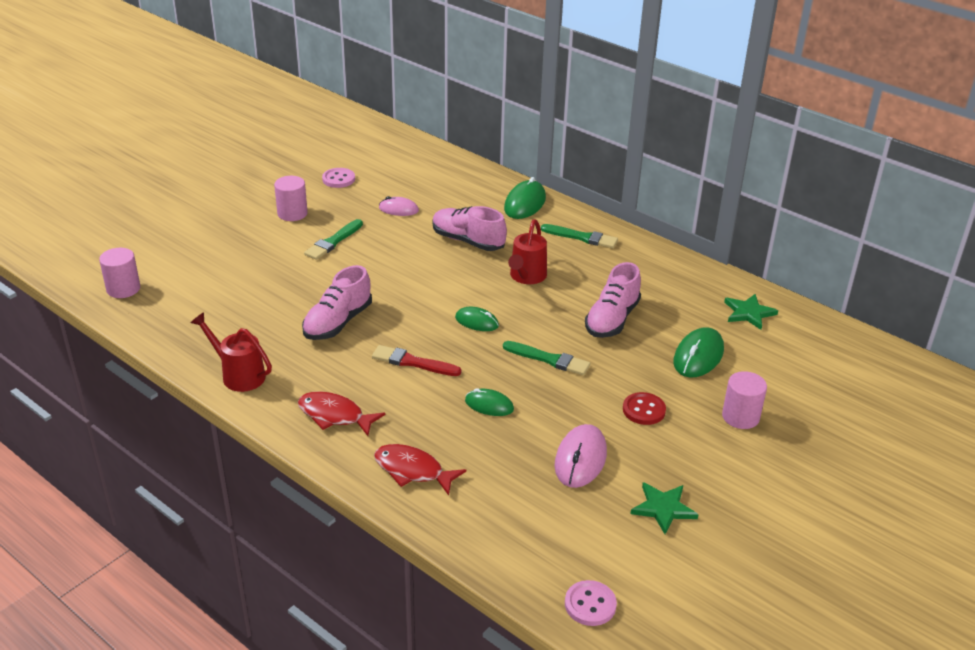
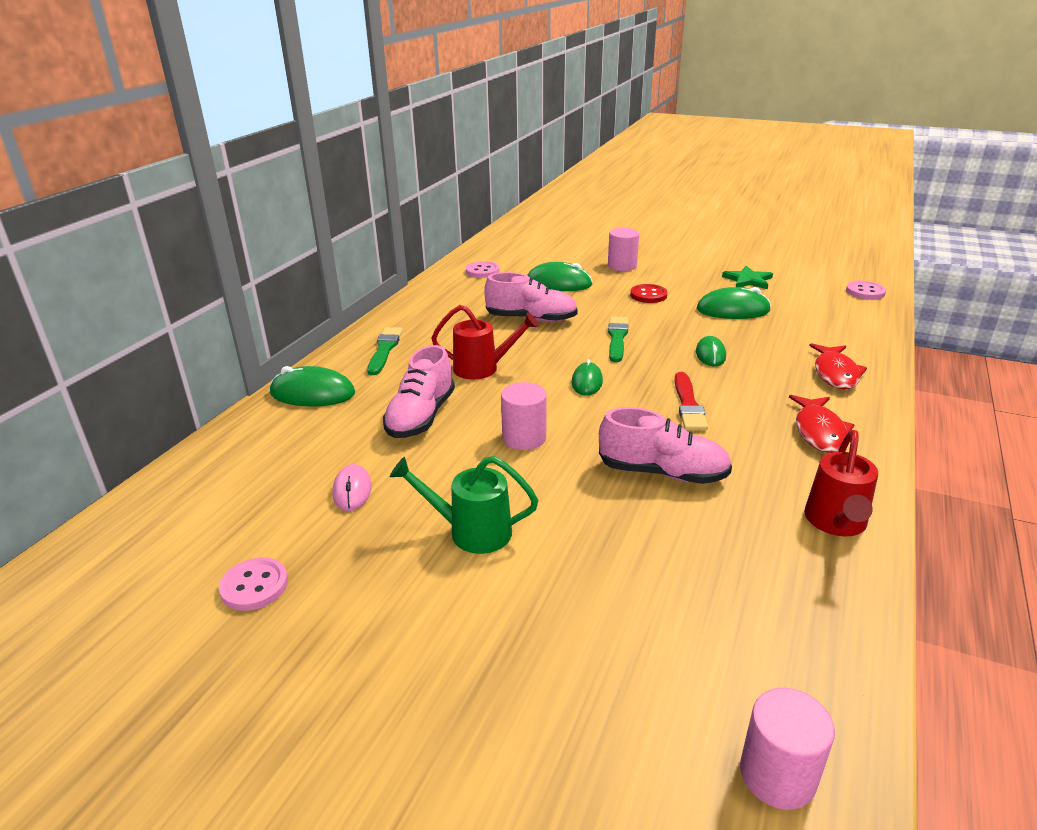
camera: 105 degrees left, 5 degrees down
pink cylinder [274,176,308,221] -> pink cylinder moved to [501,382,547,450]
green brush [304,219,363,260] -> green watering can [390,456,538,554]
pink mouse [554,424,607,488] -> green mouse [697,287,771,319]
green star [724,294,778,330] -> pink button [466,261,499,278]

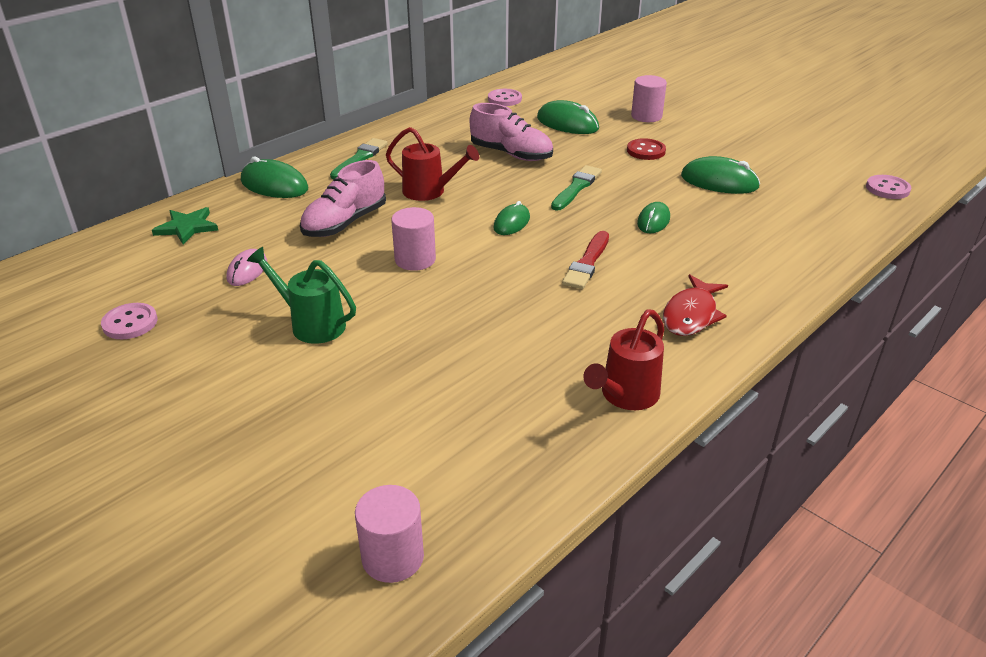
camera: 20 degrees right, 5 degrees up
pink shoe [599,407,732,484] -> none
green star [722,266,773,289] -> green star moved to [152,207,218,245]
red fish [809,343,867,389] -> none

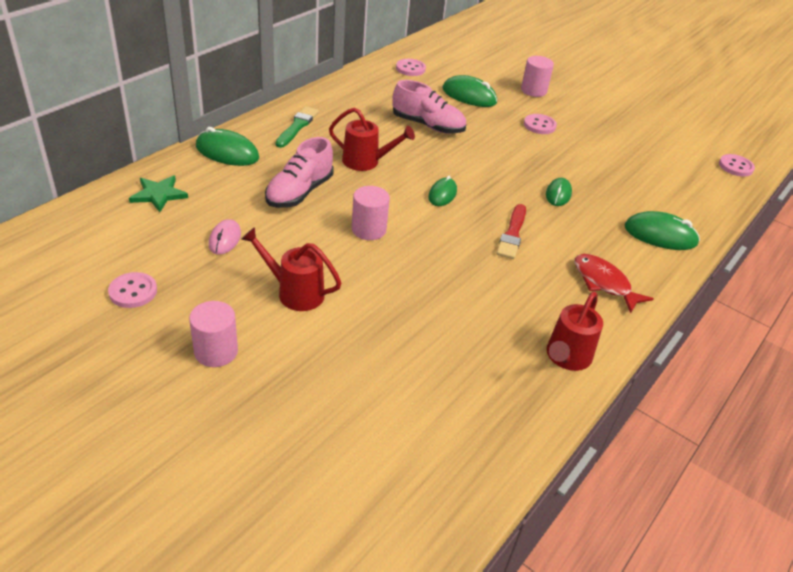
camera: 10 degrees left, 5 degrees up
green watering can [247,247,356,344] -> red watering can [241,227,341,311]
pink cylinder [355,485,424,583] -> pink cylinder moved to [189,301,238,367]
green brush [551,165,602,211] -> none
red button [627,138,666,160] -> pink button [524,114,557,134]
red fish [663,274,728,336] -> red fish turned 120 degrees clockwise [575,254,654,313]
green mouse [681,156,760,194] -> green mouse moved to [624,211,700,250]

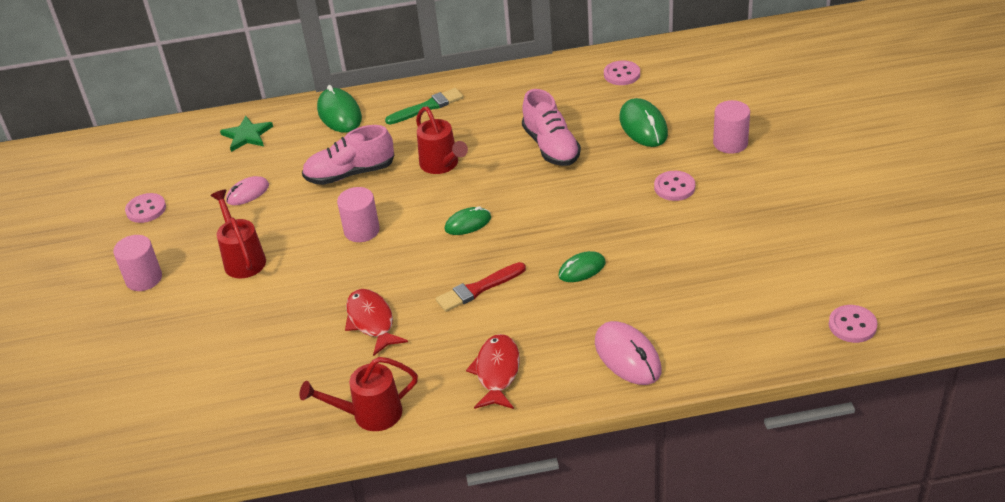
camera: 50 degrees right, 0 degrees up
green mouse [624,211,700,250] -> pink mouse [595,321,661,385]
none -> red fish [345,289,408,356]

